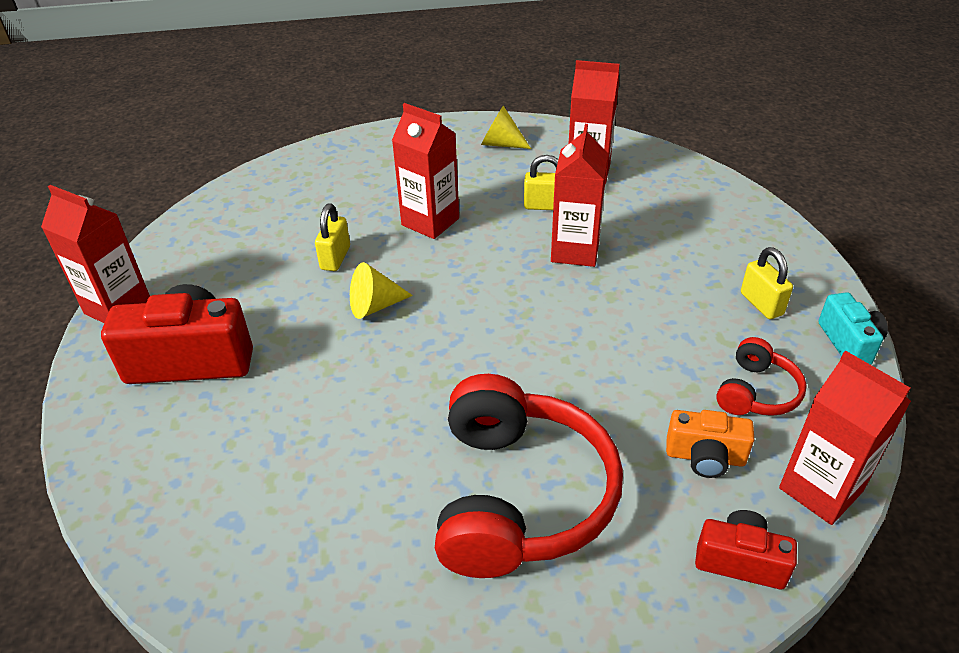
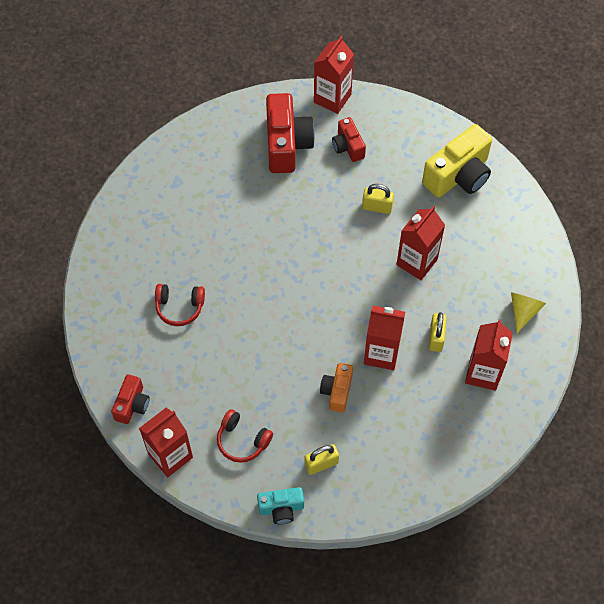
camera: 90 degrees right, 20 degrees up
yellow cone [350,262,413,319] -> none
red headphones [435,374,623,578] -> red headphones [155,284,205,326], size x0.48
orange camera [666,410,754,478] -> orange camera moved to [320,363,353,412]
none -> red camera [332,117,366,162]
none -> yellow camera [422,124,492,197]

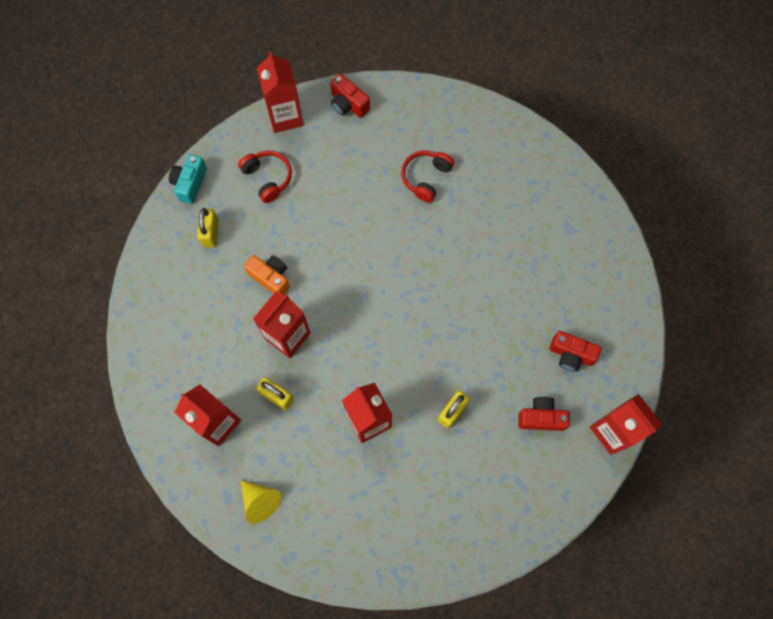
camera: 115 degrees right, 10 degrees up
red headphones [217,409,273,463] -> red headphones turned 90 degrees clockwise [238,151,292,203]
red camera [266,93,315,173] -> red camera [549,331,601,372], size x0.56
yellow camera [422,124,492,197] -> none

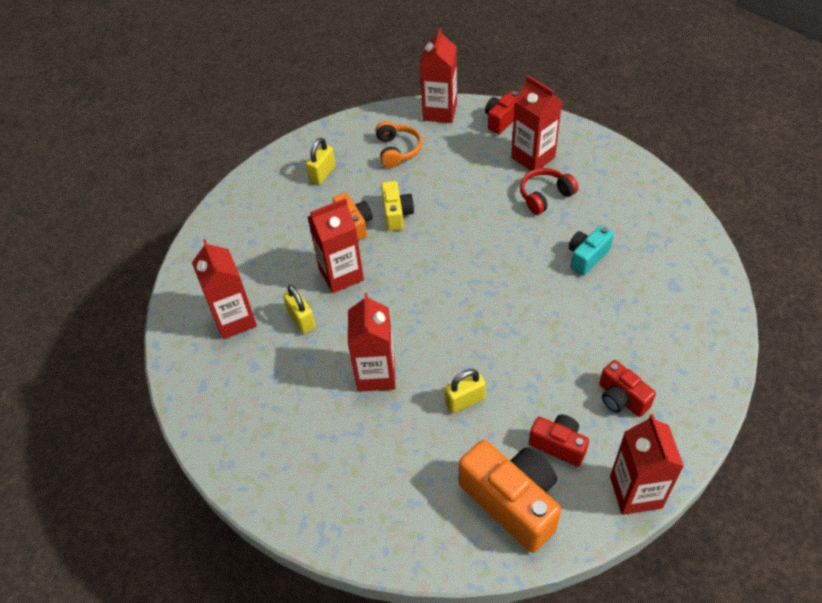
camera: 30 degrees right, 20 degrees down
turquoise camera [169,154,207,204] -> turquoise camera moved to [568,225,614,276]
red headphones [238,151,292,203] -> orange headphones [375,121,422,168]
yellow cone [241,480,281,523] -> none
red camera [330,74,370,118] -> red camera turned 60 degrees clockwise [485,90,519,134]
none -> yellow camera [381,181,414,231]
none -> orange camera [459,440,561,553]
none -> red carton [511,76,562,171]

